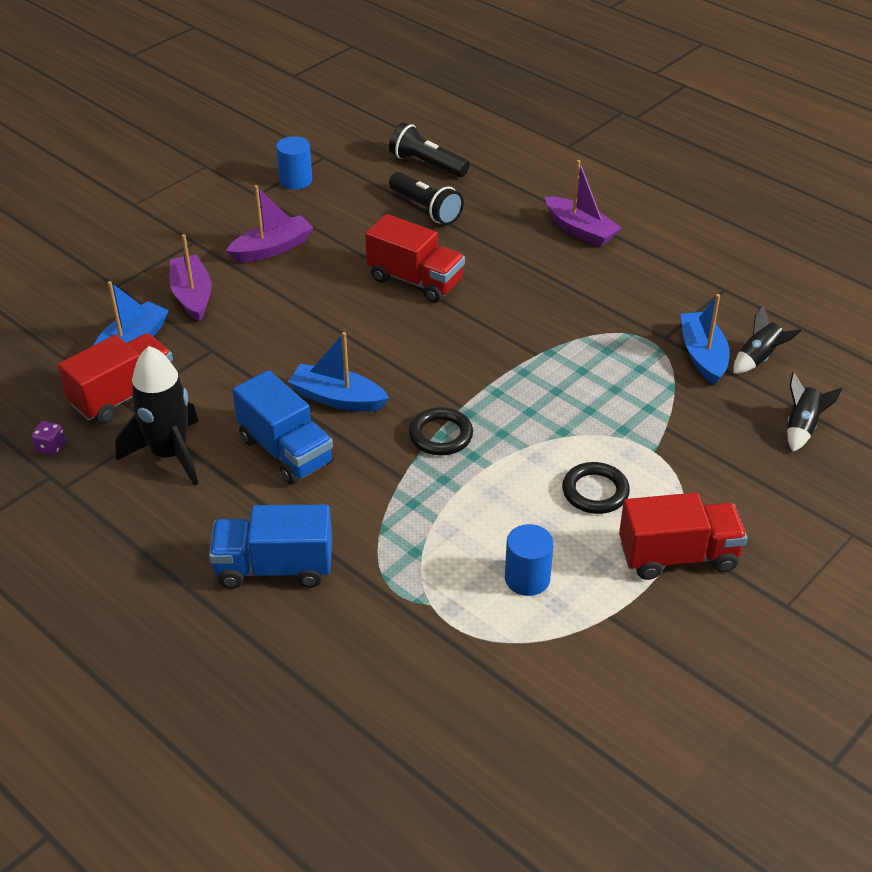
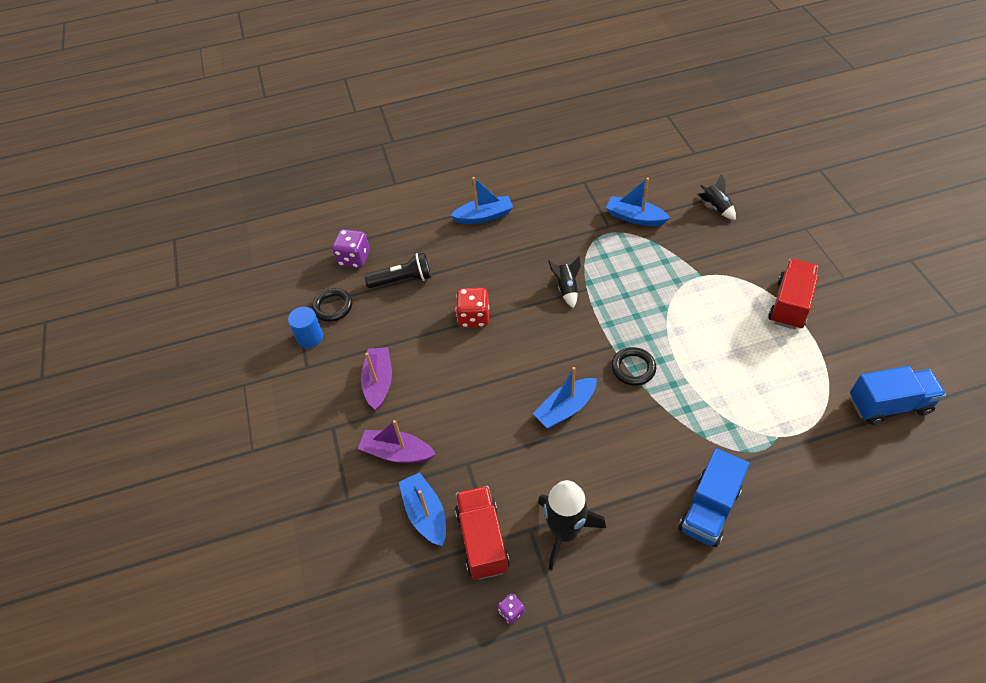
camera: 55 degrees left, 10 degrees up
blue truck [232,370,334,485] -> blue truck moved to [850,366,946,425]
red truck [365,214,465,303] -> red dice [456,288,489,327]
black flashlight [389,122,470,177] -> purple dice [332,229,370,268]
blue cylinder [505,524,554,596] -> none
purple boat [545,160,621,247] -> blue boat [450,177,513,224]
black ring [562,462,630,514] -> black ring moved to [312,288,352,322]
black rocket [733,305,801,374] -> black rocket moved to [548,256,581,308]

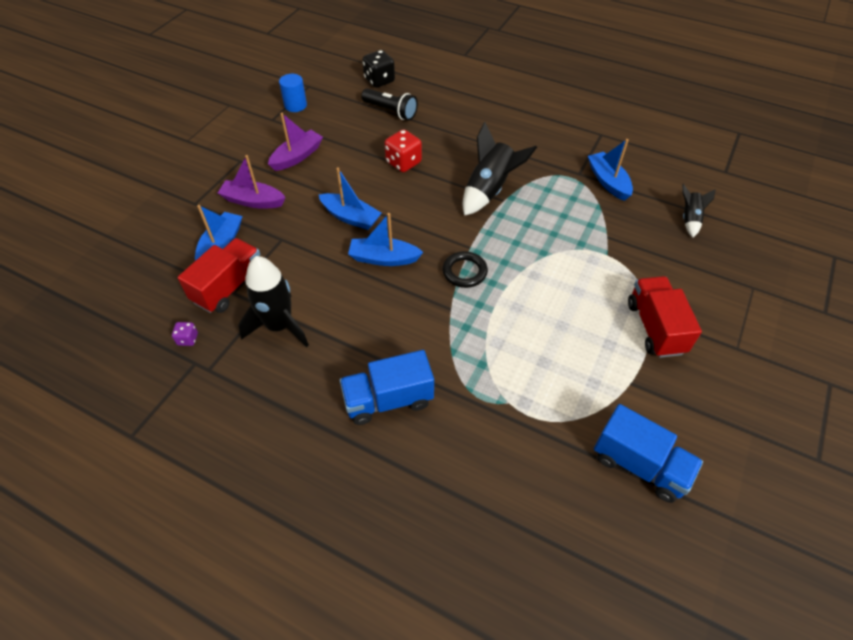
camera: 40 degrees right, 0 degrees up
black ring [312,288,352,322] -> none
purple dice [332,229,370,268] -> black dice [362,50,395,88]
purple boat [358,420,436,463] -> purple boat turned 45 degrees counterclockwise [218,155,286,209]
blue boat [450,177,513,224] -> blue boat moved to [319,168,382,230]
black rocket [548,256,581,308] -> black rocket [463,122,537,216], size x1.82
red truck [769,259,818,330] -> red truck turned 75 degrees counterclockwise [628,276,702,358]

